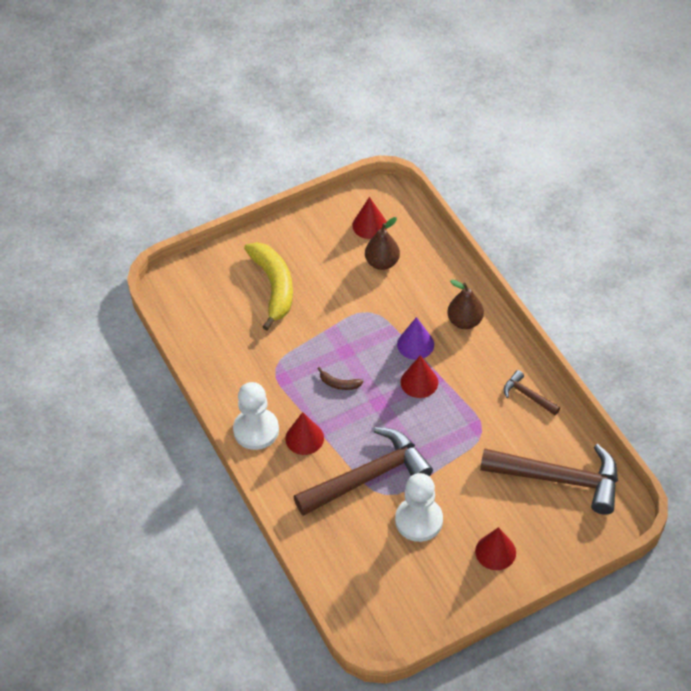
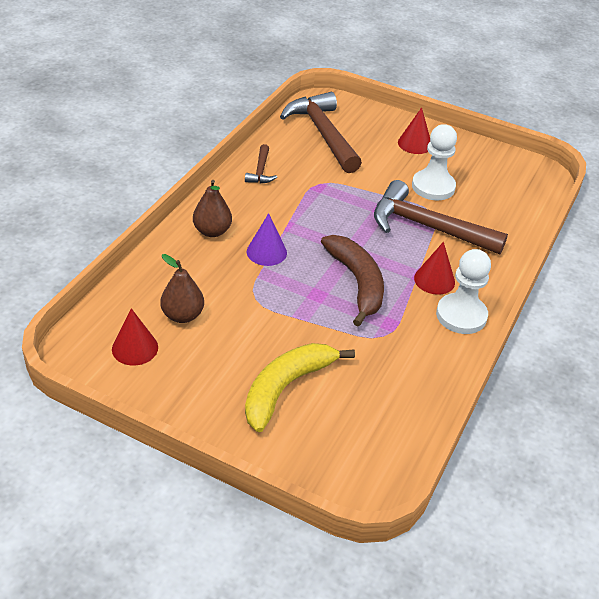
camera: 130 degrees left, 10 degrees down
brown banana [317,367,363,390] -> brown banana [321,235,384,327], size x2.35
red cone [400,355,438,398] -> none

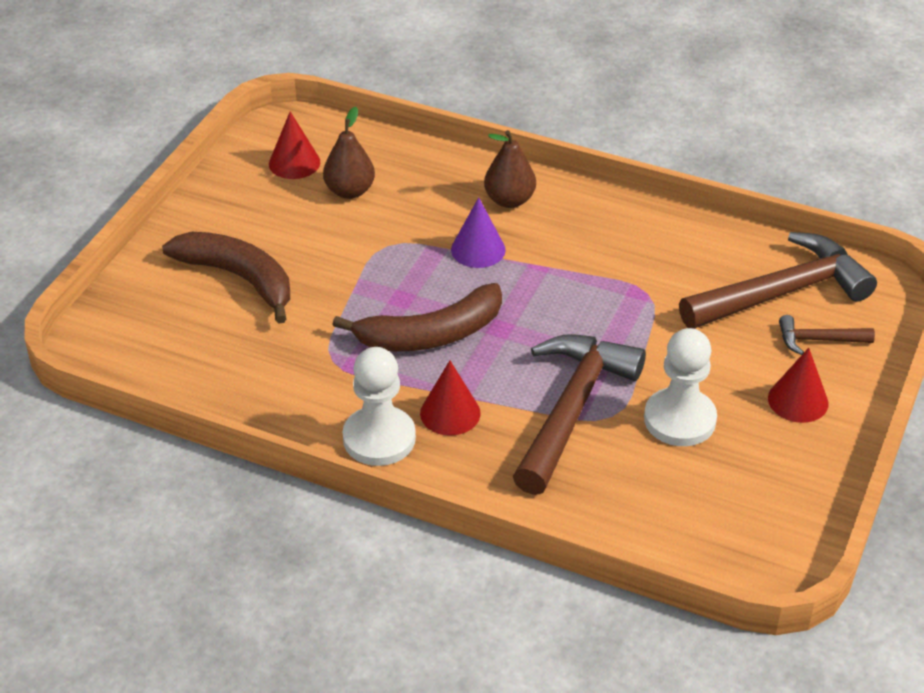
camera: 90 degrees right, 0 degrees up
brown hammer [245,144,277,183] -> brown hammer moved to [779,315,875,355]
yellow banana [245,343,355,432] -> brown banana [162,232,290,324]

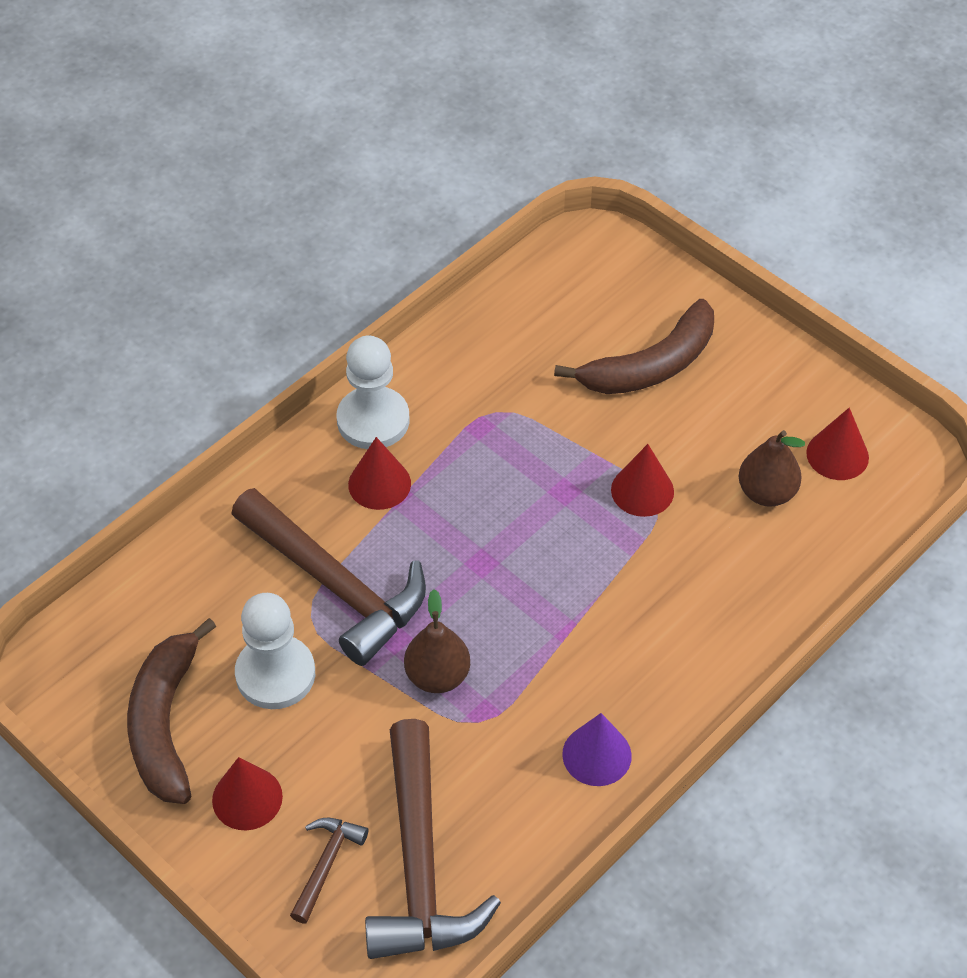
camera: 110 degrees right, 10 degrees up
brown banana [332,283,502,351] -> brown banana moved to [127,618,216,804]
purple cone [451,197,506,268] -> purple cone moved to [562,713,632,786]
brown pear [484,130,536,208] -> brown pear moved to [404,589,470,693]
none -> red cone [611,444,674,517]

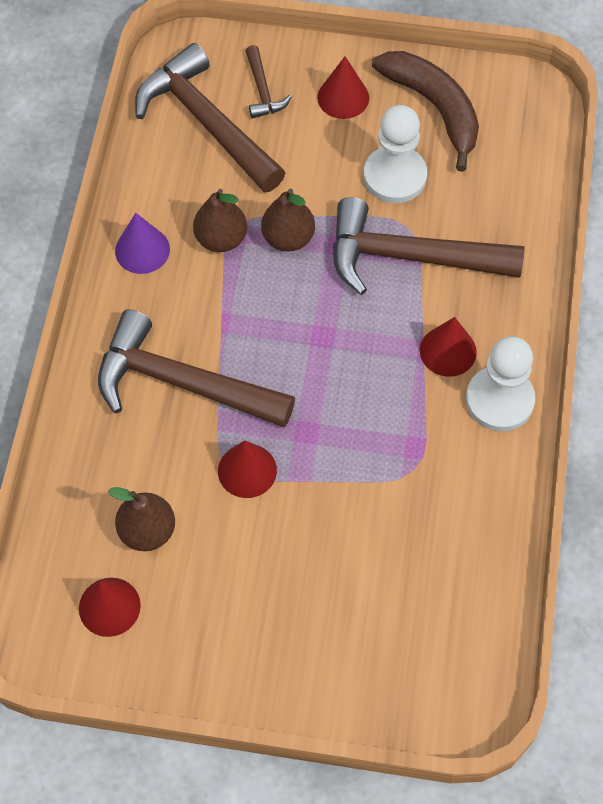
camera: 145 degrees right, 10 degrees up
brown banana [554,299,714,394] -> none
none -> brown hammer [98,309,295,428]
none -> brown pear [193,189,247,252]

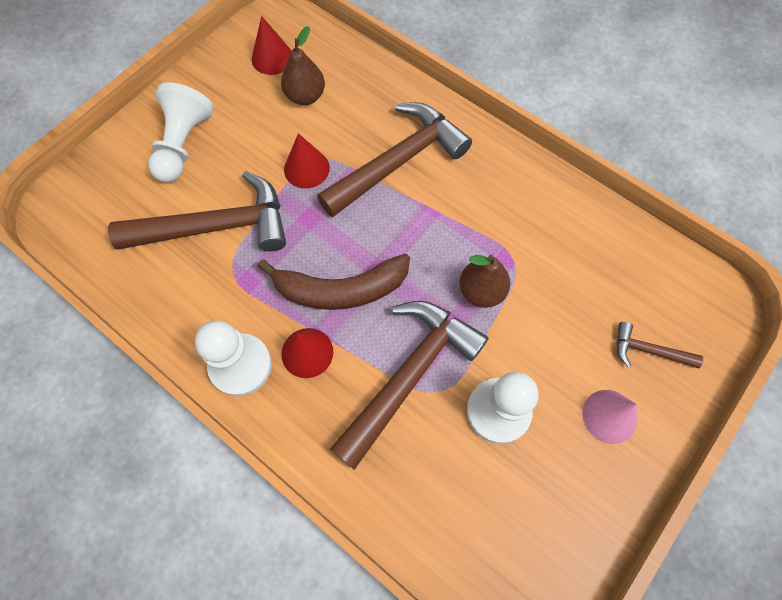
camera: 120 degrees right, 5 degrees up
purple cone [115,213,170,274] -> none
brown hammer [135,43,286,193] -> brown hammer moved to [108,171,286,251]
brown pear [193,189,247,252] -> none
red cone [317,57,369,119] -> pink cone [583,390,637,444]
brown banana [372,51,479,172] -> brown banana moved to [257,254,410,310]
none -> white pawn [148,82,214,182]

